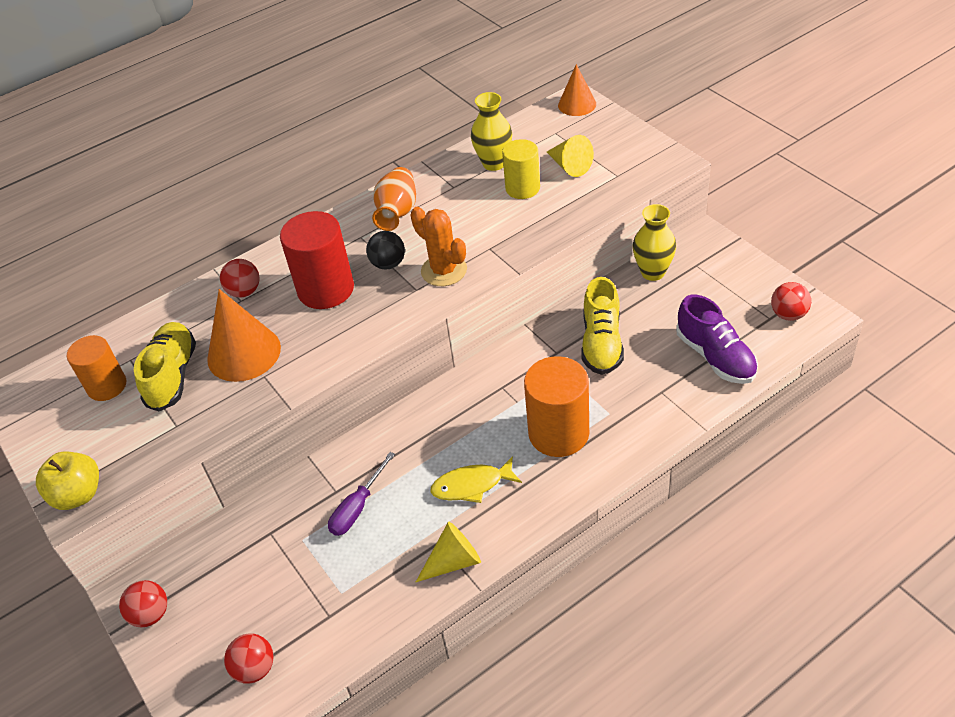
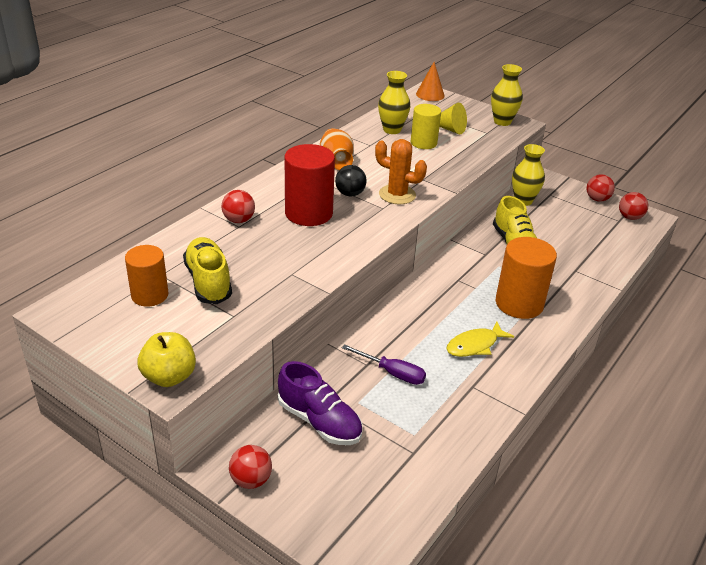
camera: 25 degrees left, 10 degrees down
orange cone [207,289,281,382] -> none
red ball [224,633,274,684] -> red ball moved to [586,174,615,202]
purple screwdriver [328,452,395,536] -> purple screwdriver turned 75 degrees counterclockwise [342,344,426,385]
yellow cone [416,522,481,582] -> none
purple shoe [676,295,758,384] -> purple shoe moved to [278,361,362,445]
none -> yellow vase [491,64,523,126]

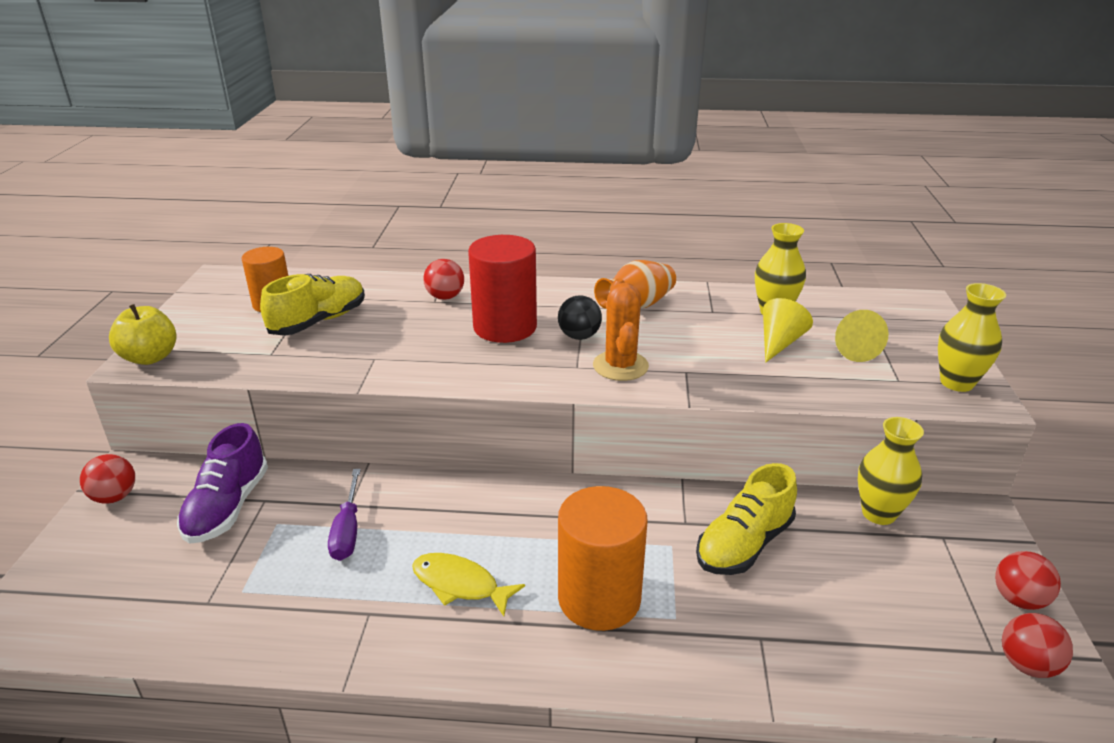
camera: 60 degrees right, 5 degrees down
yellow cylinder [411,104,441,149] -> yellow cone [763,298,813,363]
orange cone [416,62,445,101] -> none

